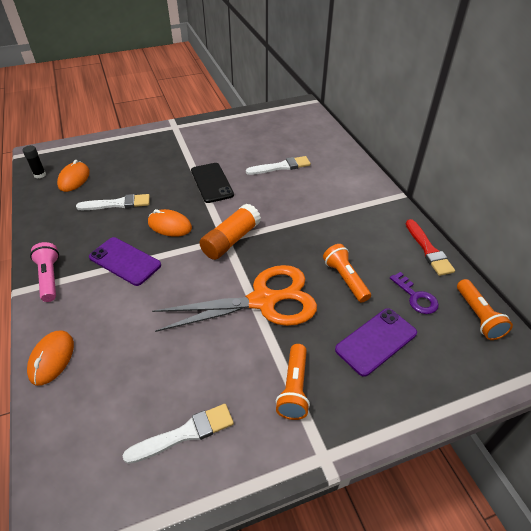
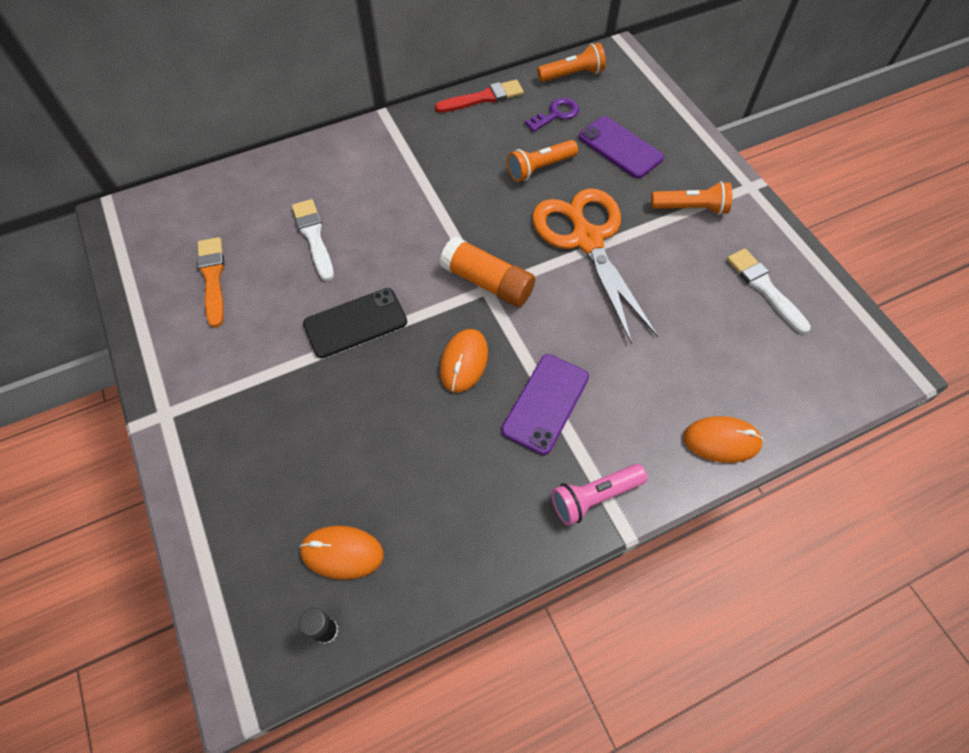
camera: 95 degrees left, 15 degrees up
white brush [76,194,150,210] -> none
none -> orange brush [197,237,225,328]

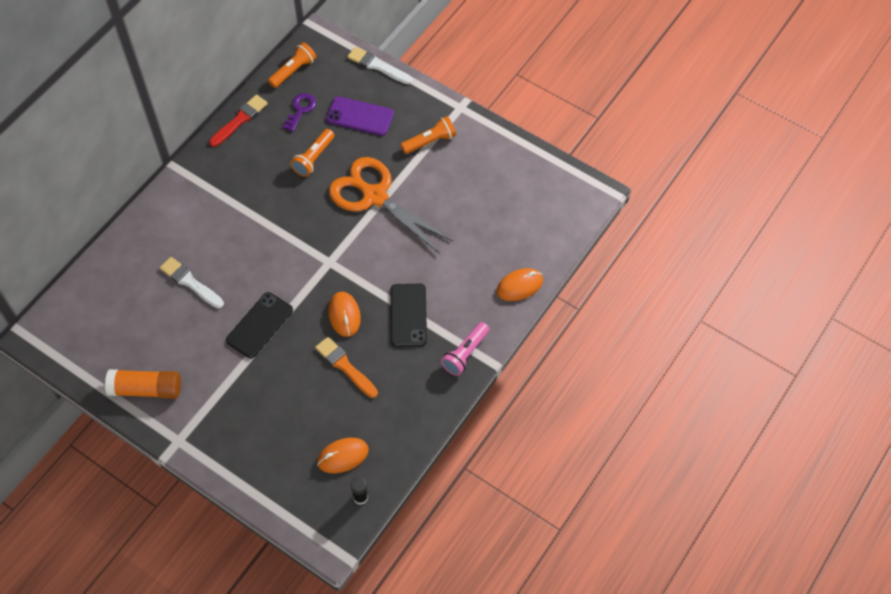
camera: 30 degrees left, 0 degrees up
orange brush [197,237,225,328] -> orange brush moved to [315,337,378,398]
orange glue stick [440,236,535,307] -> orange glue stick moved to [105,369,181,399]
purple phone [502,354,589,455] -> black phone [391,284,427,347]
white brush [727,249,811,334] -> white brush moved to [347,47,413,84]

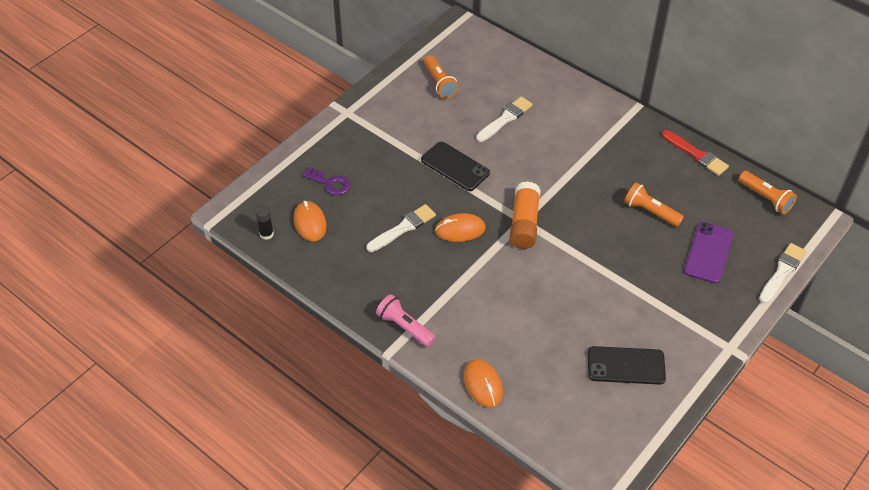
camera: 95 degrees right, 10 degrees down
orange glue stick [105,369,181,399] -> orange glue stick moved to [509,181,541,249]
purple key [282,93,316,132] -> purple key moved to [303,167,350,195]
orange brush [315,337,378,398] -> white brush [366,204,436,252]
orange scissors [329,157,453,253] -> none
black phone [391,284,427,347] -> black phone moved to [588,346,666,385]
orange flashlight [401,116,456,154] -> orange flashlight moved to [424,55,459,98]

